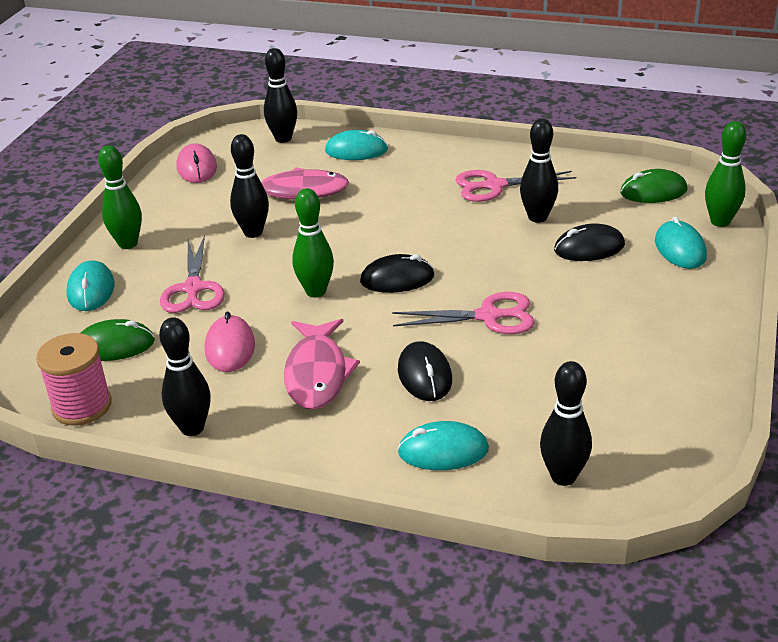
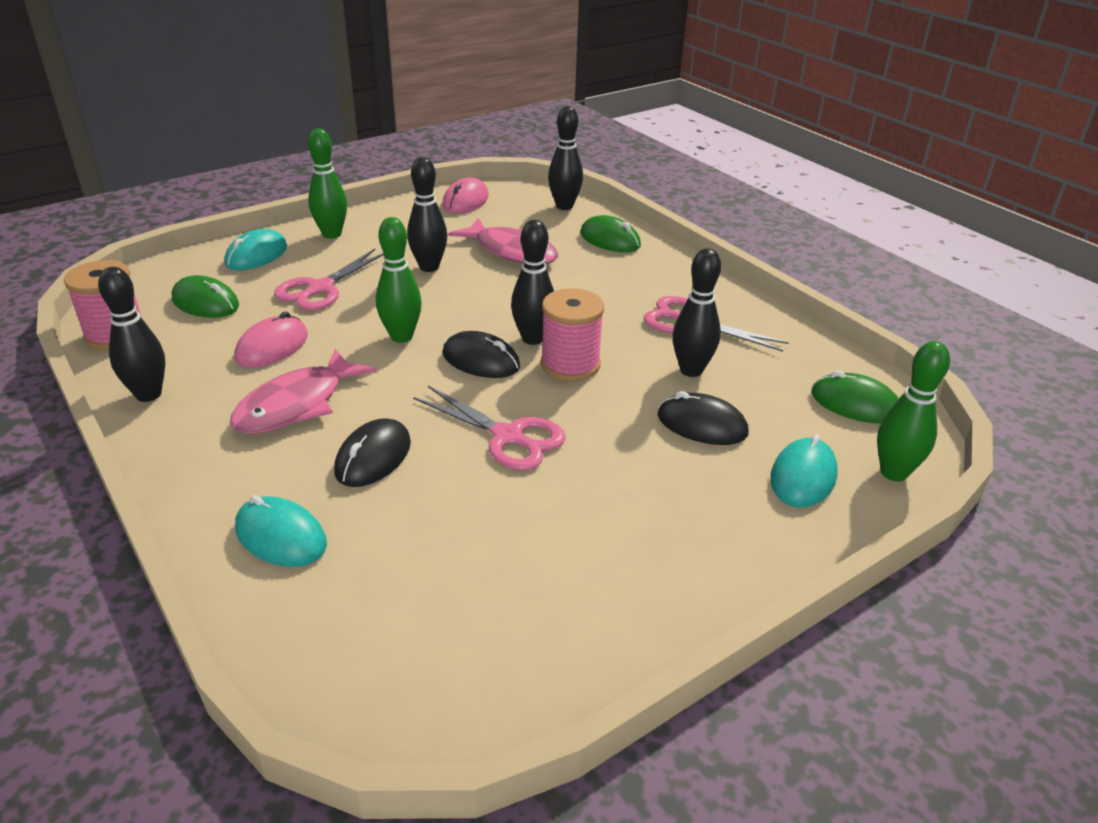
camera: 35 degrees right, 0 degrees up
turquoise mouse [325,130,388,160] -> green mouse [580,215,641,252]
black bowling pin [540,361,592,486] -> black bowling pin moved to [511,220,554,345]
none -> pink spool [541,288,604,381]

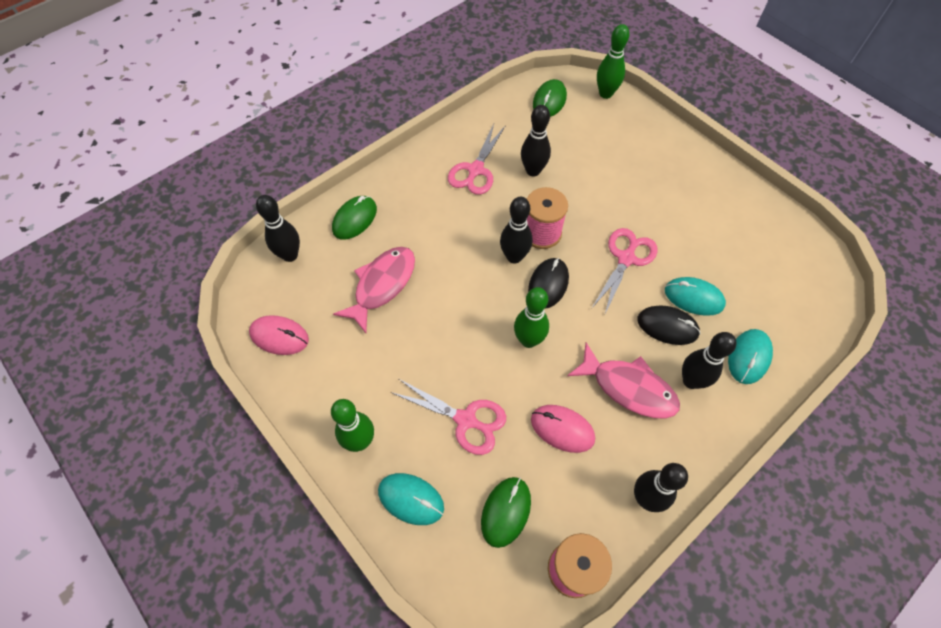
camera: 95 degrees left, 25 degrees up
black bowling pin [407,157,447,272] -> black bowling pin moved to [682,332,737,389]
black mouse [657,391,749,445] -> none
turquoise mouse [770,434,838,508] -> turquoise mouse moved to [665,277,726,316]

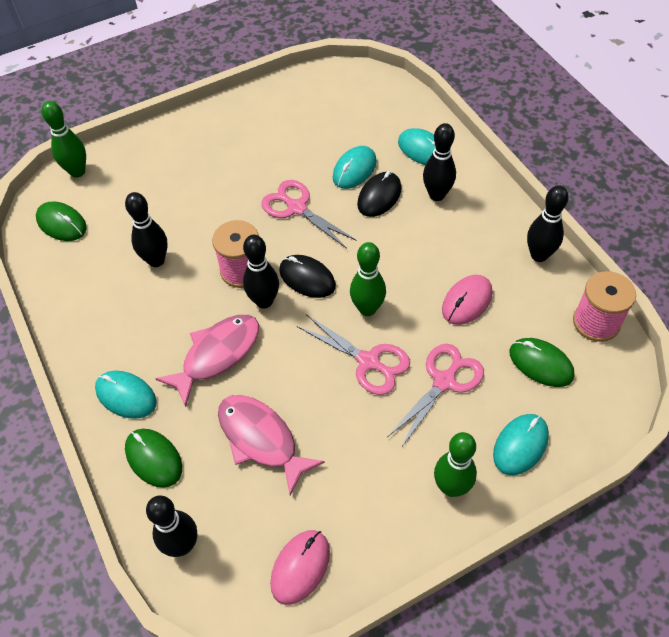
camera: 75 degrees left, 5 degrees down
pink scissors [448,124,506,195] -> pink scissors moved to [297,314,410,395]
pink fish [567,343,680,419] -> pink fish moved to [155,315,259,407]
none -> turquoise mouse [95,371,157,419]

